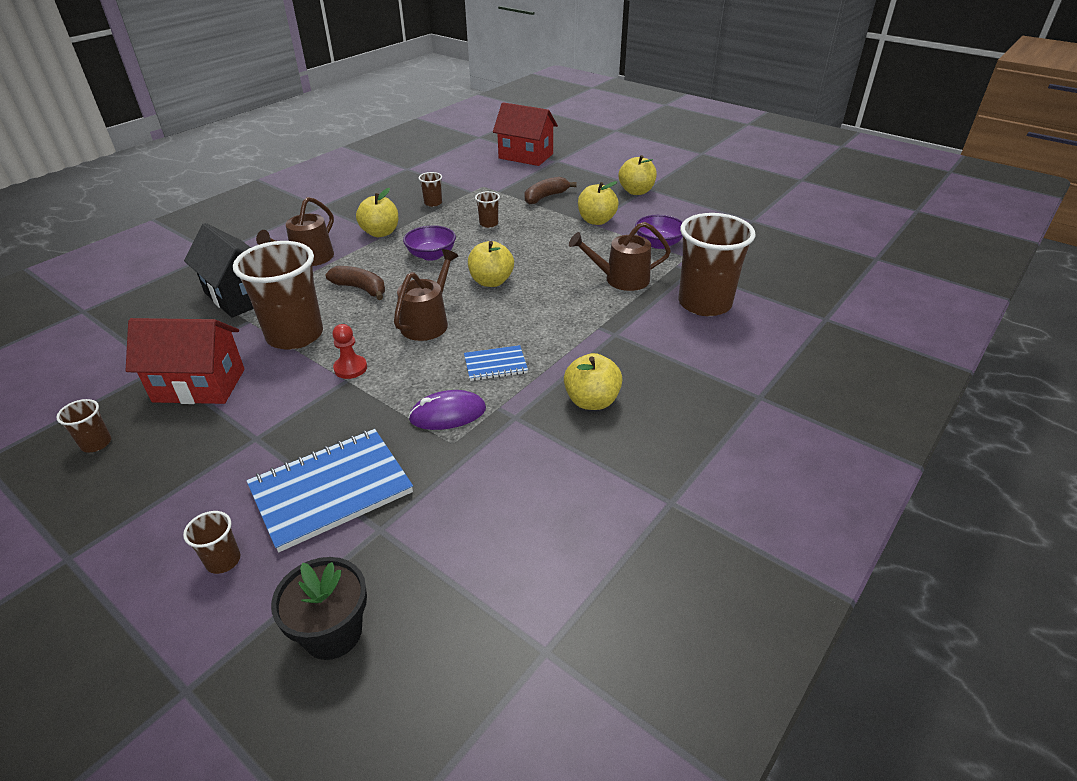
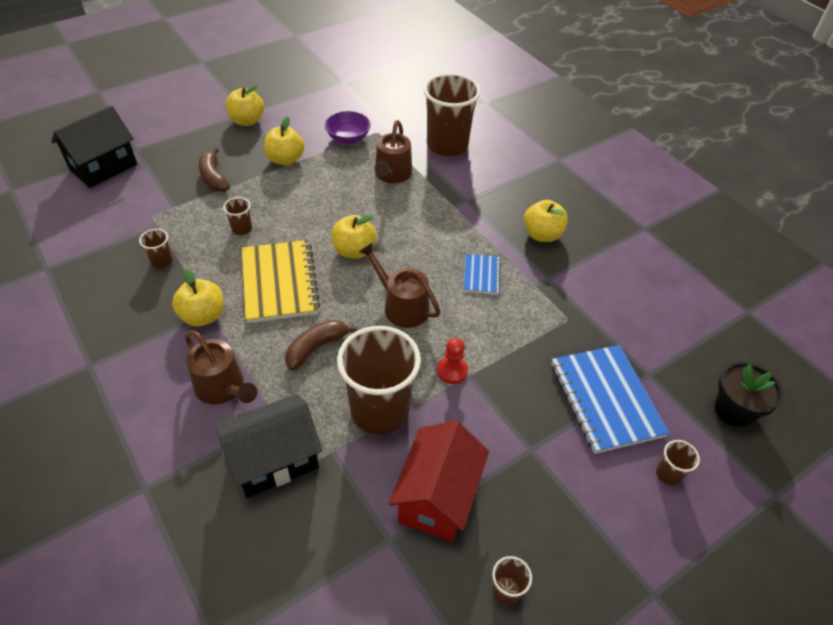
camera: 75 degrees left, 10 degrees up
purple bowl [403,225,456,261] -> yellow notebook [242,240,320,323]
purple mouse [408,390,486,430] -> none
red house [493,102,558,166] -> black house [51,105,137,188]

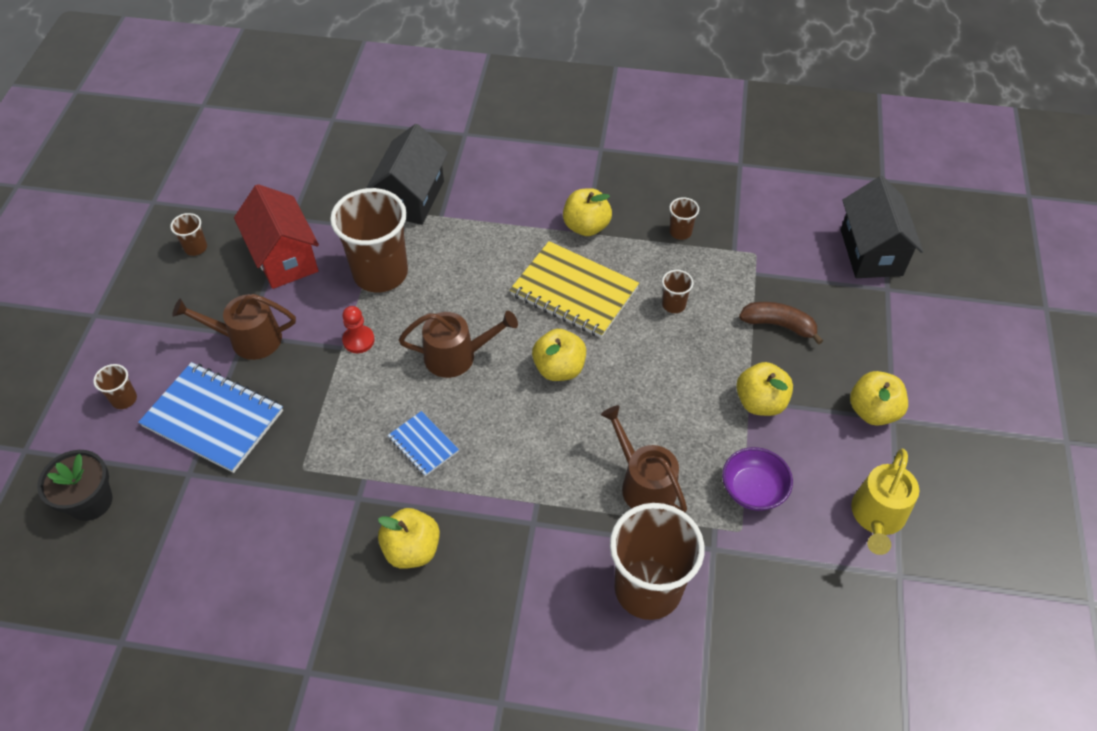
camera: 135 degrees right, 5 degrees up
brown watering can [185,330,257,404] -> brown watering can moved to [172,294,296,360]
brown banana [285,320,357,370] -> none
none -> yellow watering can [851,449,919,555]

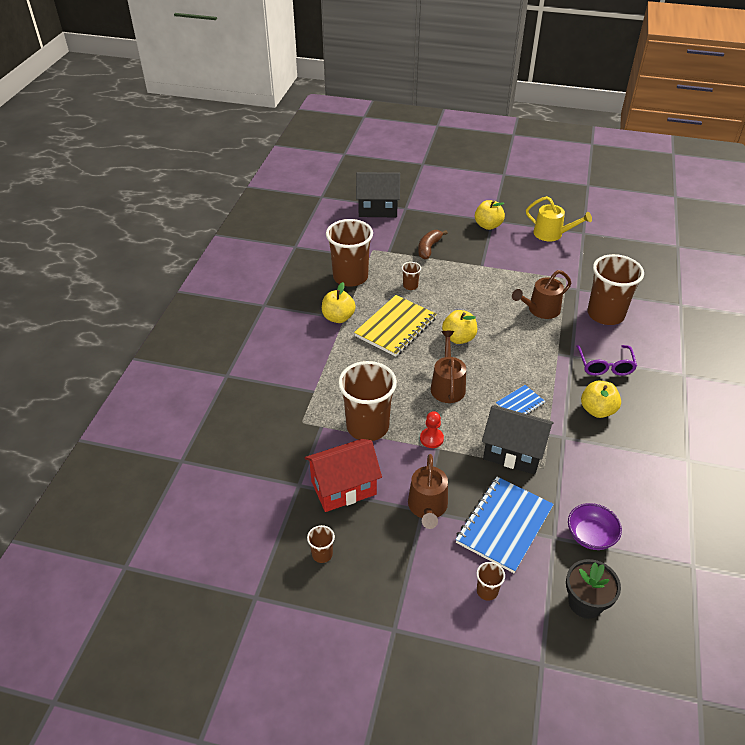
camera: 85 degrees left, 10 degrees down
black house [366,124,448,225] -> black house moved to [482,405,553,475]
brown cup [669,197,699,240] -> brown cup [326,219,373,287], size x2.36
purple bowl [722,447,793,511] -> purple bowl moved to [568,503,622,550]
yellow apple [736,362,793,416] -> none
none -> purple glasses [576,345,637,376]

